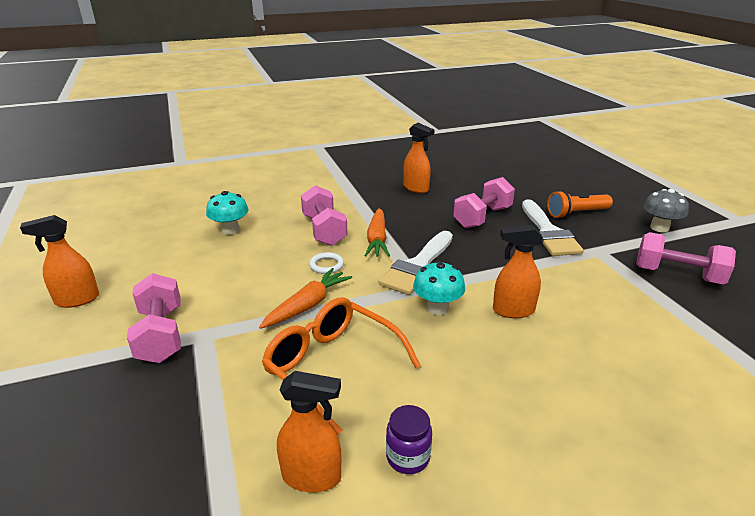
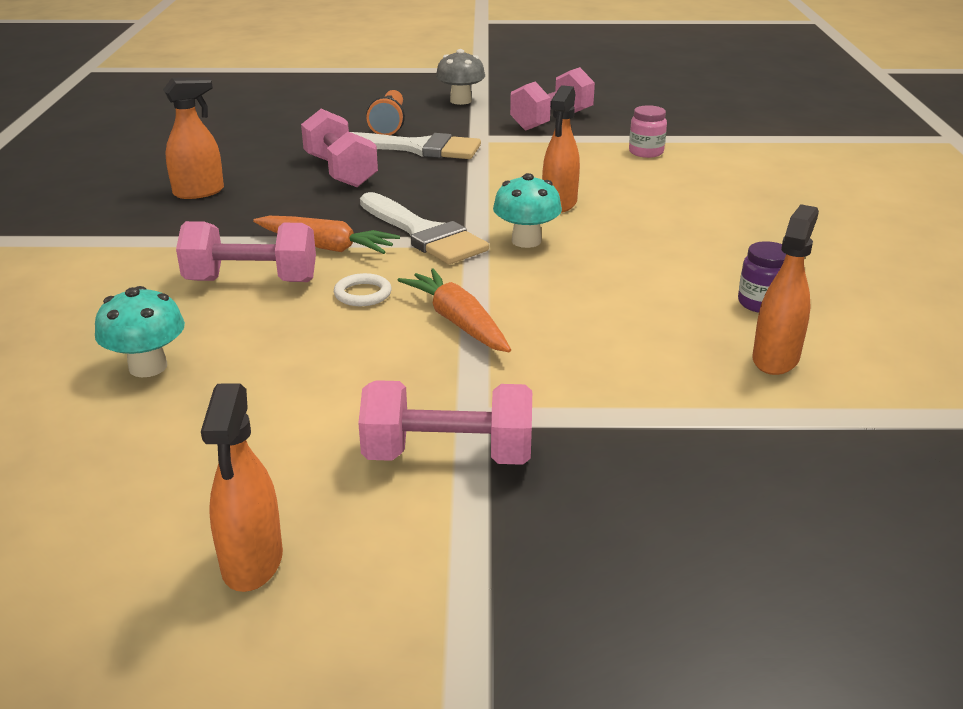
camera: 70 degrees left, 0 degrees up
orange glasses [262,297,421,435] -> none
none -> pink jar [629,105,667,158]

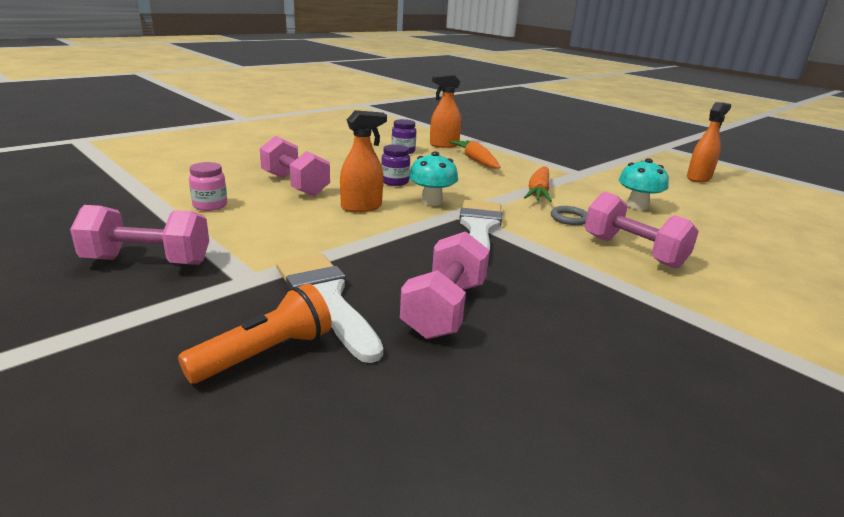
camera: 135 degrees left, 5 degrees down
turquoise mushroom [95,286,185,377] -> turquoise mushroom moved to [619,158,669,210]
orange spray bottle [163,77,224,199] -> none
orange carrot [253,216,400,254] -> orange carrot moved to [449,140,500,169]
white ring [334,273,392,306] -> grey ring [551,206,587,225]
pink dumbbell [358,380,532,465] -> pink dumbbell moved to [260,136,330,196]
grey mushroom [436,49,485,105] -> none
none -> purple jar [381,144,410,186]

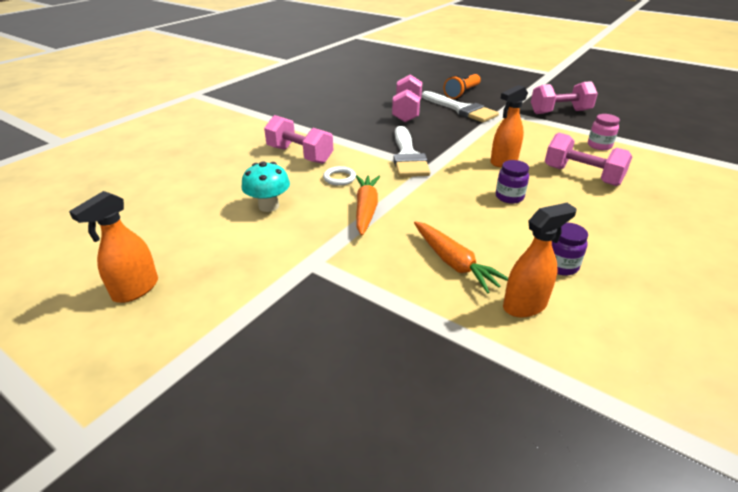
camera: 170 degrees right, 10 degrees up
turquoise mushroom [409,151,458,206] -> none
grey ring [551,206,587,225] -> white ring [323,166,356,186]

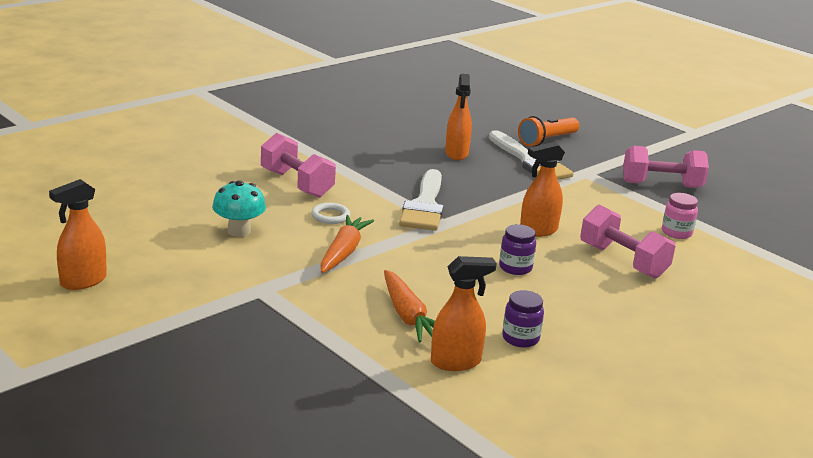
camera: 10 degrees right, 10 degrees down
pink dumbbell [392,75,422,122] -> orange spray bottle [445,74,472,160]

